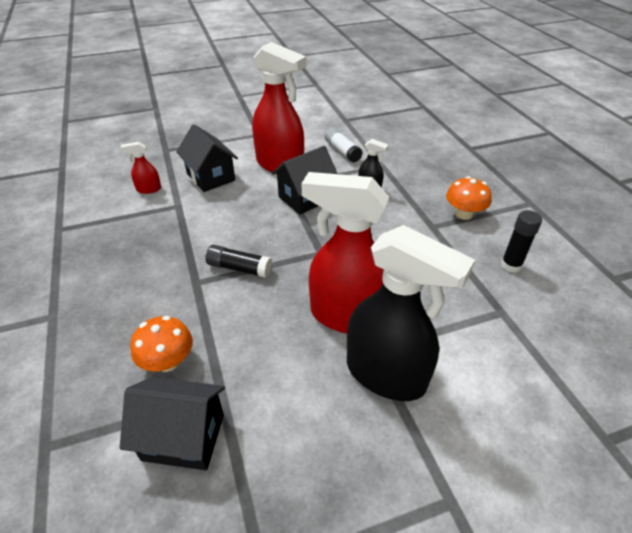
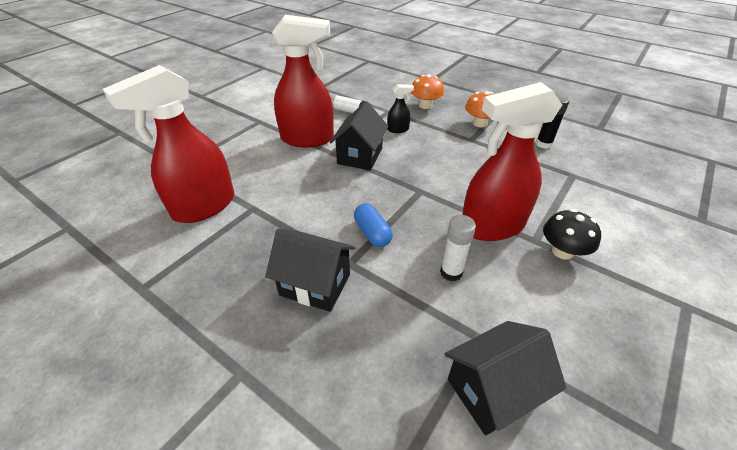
camera: 35 degrees left, 0 degrees up
red spray bottle [120,142,161,194] -> red spray bottle [103,65,234,223], size x2.35
orange mushroom [130,316,193,372] -> orange mushroom moved to [411,74,444,109]
black house [176,124,238,192] -> black house moved to [265,228,355,312]
black glue stick [205,245,272,278] -> blue capsule [354,203,393,247]
black spray bottle [347,225,475,401] -> black mushroom [543,209,601,260]
none -> white glue stick [440,215,476,281]

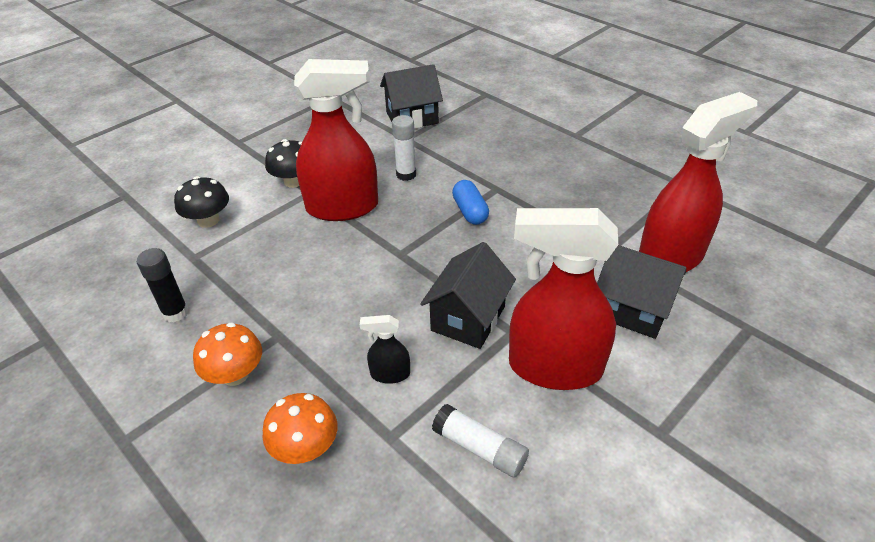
camera: 170 degrees left, 0 degrees up
black house [265,228,355,312] -> black house moved to [597,245,686,339]
none -> black mushroom [174,176,229,228]

